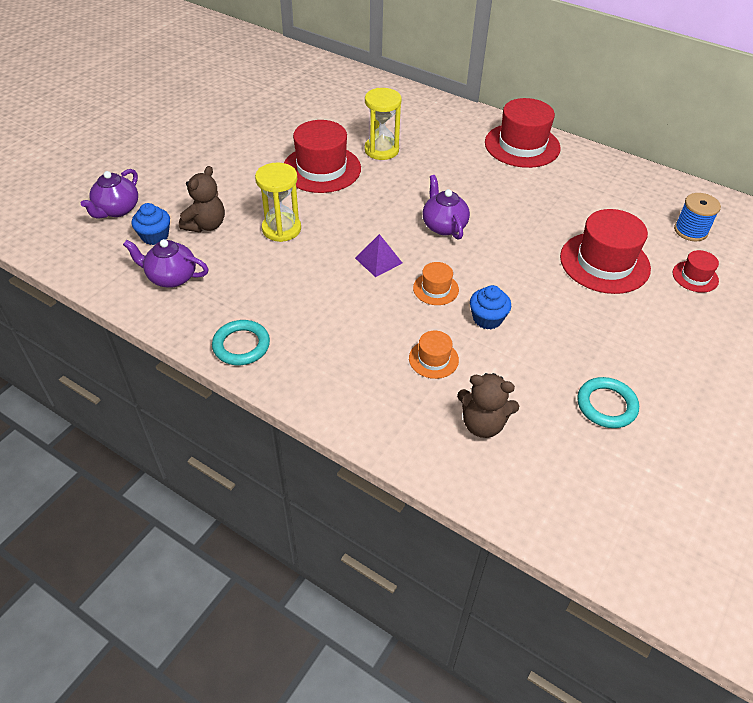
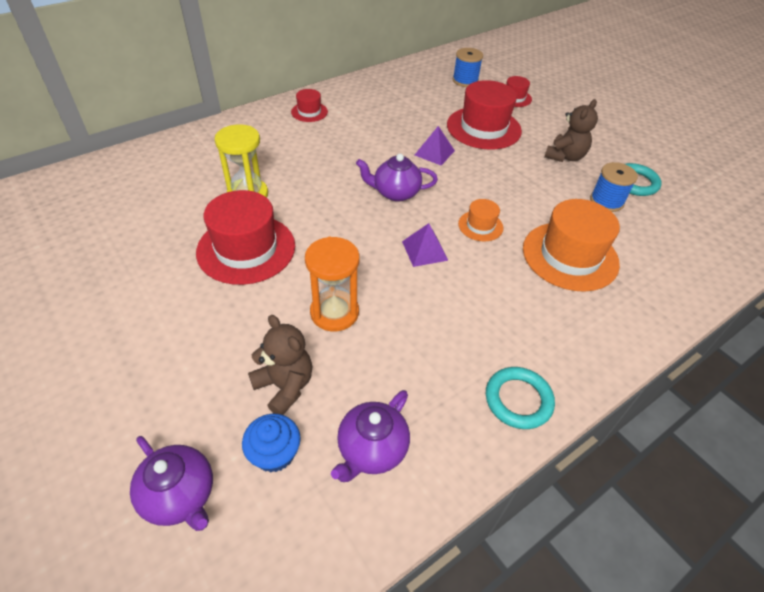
camera: 70 degrees left, 0 degrees up
yellow hourglass [255,162,301,242] -> orange hourglass [305,237,360,331]
orange hat [409,330,459,379] -> orange hat [523,199,620,292], size x2.02
brown teddy bear [457,373,519,438] -> brown teddy bear moved to [544,99,598,162]
blue cupcake [470,285,511,329] -> none
red hat [485,98,561,168] -> red hat [291,89,328,122], size x0.50
none -> purple pyramid [415,126,455,165]
none -> blue spool [590,162,638,212]

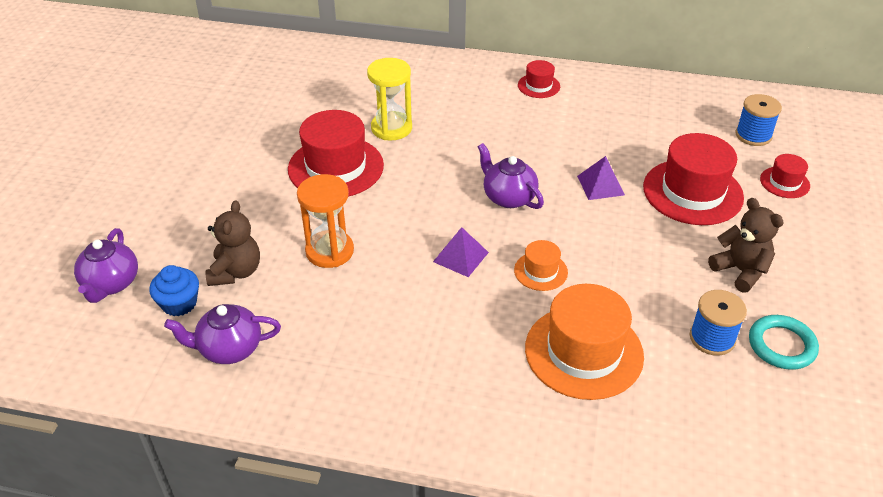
camera: 50 degrees right, 5 degrees down
turquoise ring [486,367,555,429] -> none
brown teddy bear [544,99,598,162] -> brown teddy bear turned 120 degrees counterclockwise [708,198,784,292]

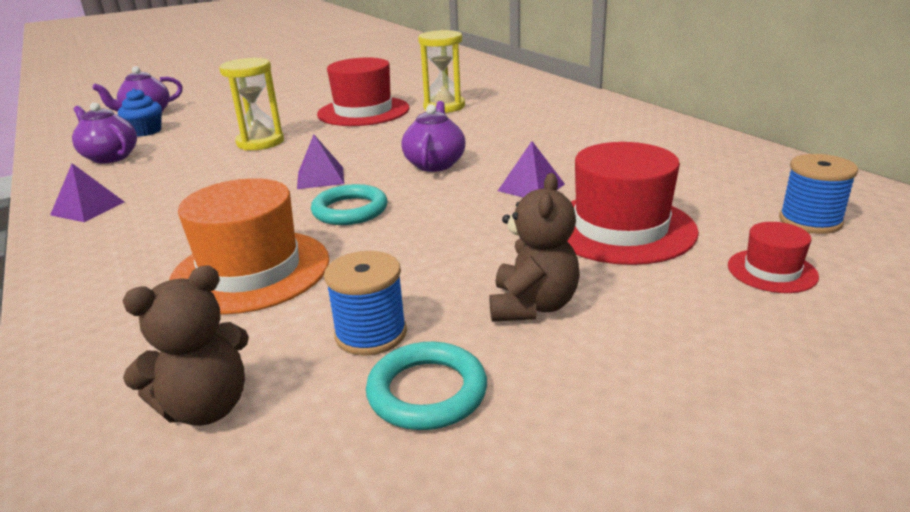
camera: 50 degrees right, 15 degrees down
brown teddy bear [206,200,260,286] -> brown teddy bear moved to [123,266,249,426]
orange hourglass [297,174,354,268] -> yellow hourglass [219,58,284,150]
orange hat [514,240,568,291] -> turquoise ring [311,184,388,225]
red hat [518,60,560,98] -> none
none -> purple pyramid [50,163,124,222]

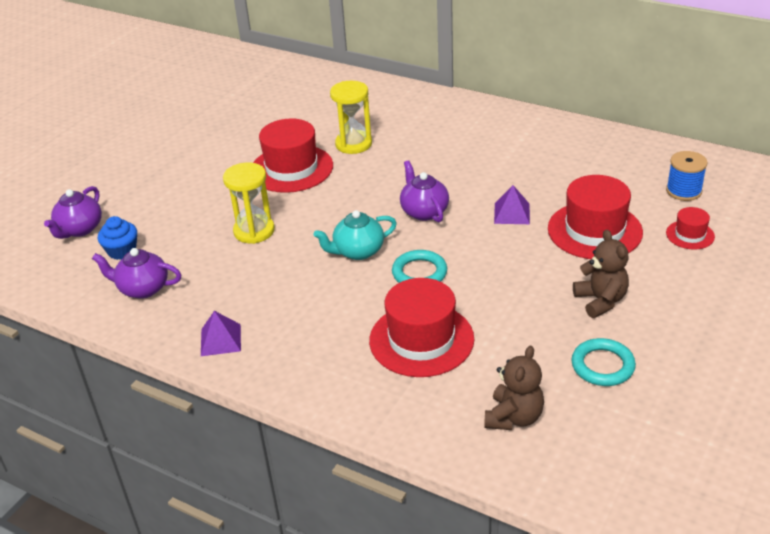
camera: 30 degrees left, 10 degrees up
orange hat [169,178,329,314] -> red hat [369,278,474,377]
purple pyramid [297,135,344,189] -> turquoise teapot [313,210,397,260]
blue spool [324,251,407,356] -> none

